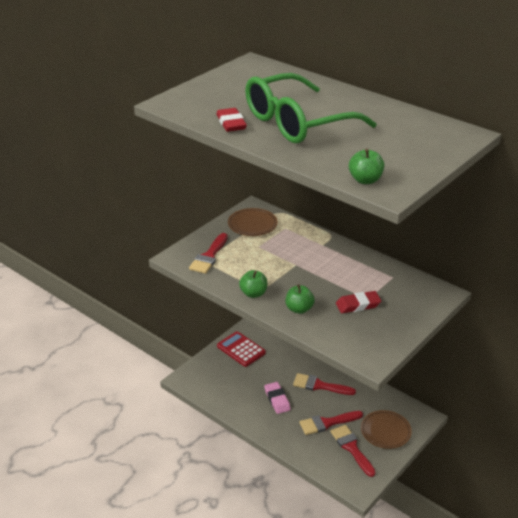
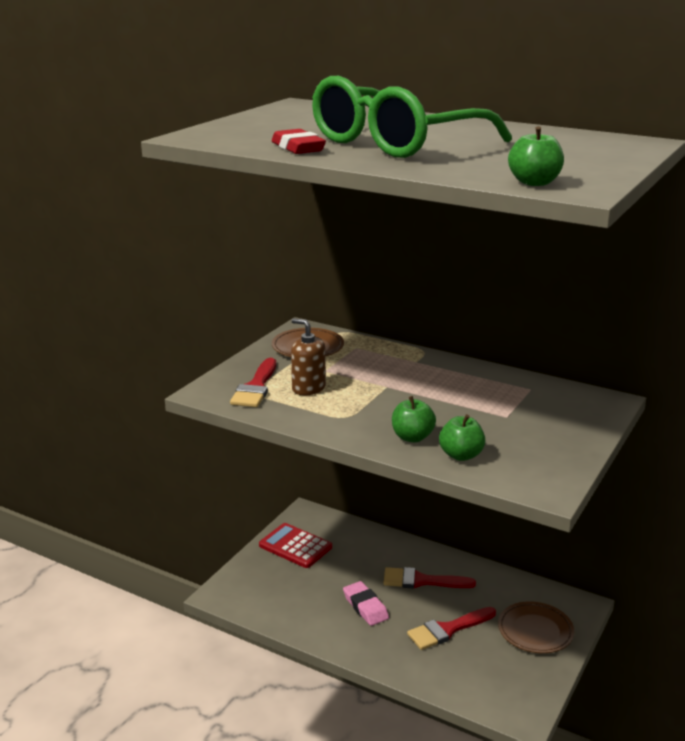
camera: 10 degrees left, 10 degrees down
green apple [239,270,267,298] -> green apple moved to [439,414,485,461]
red brush [331,425,375,477] -> none
red eraser [336,291,381,313] -> none
none -> brown soap dispenser [291,318,326,396]

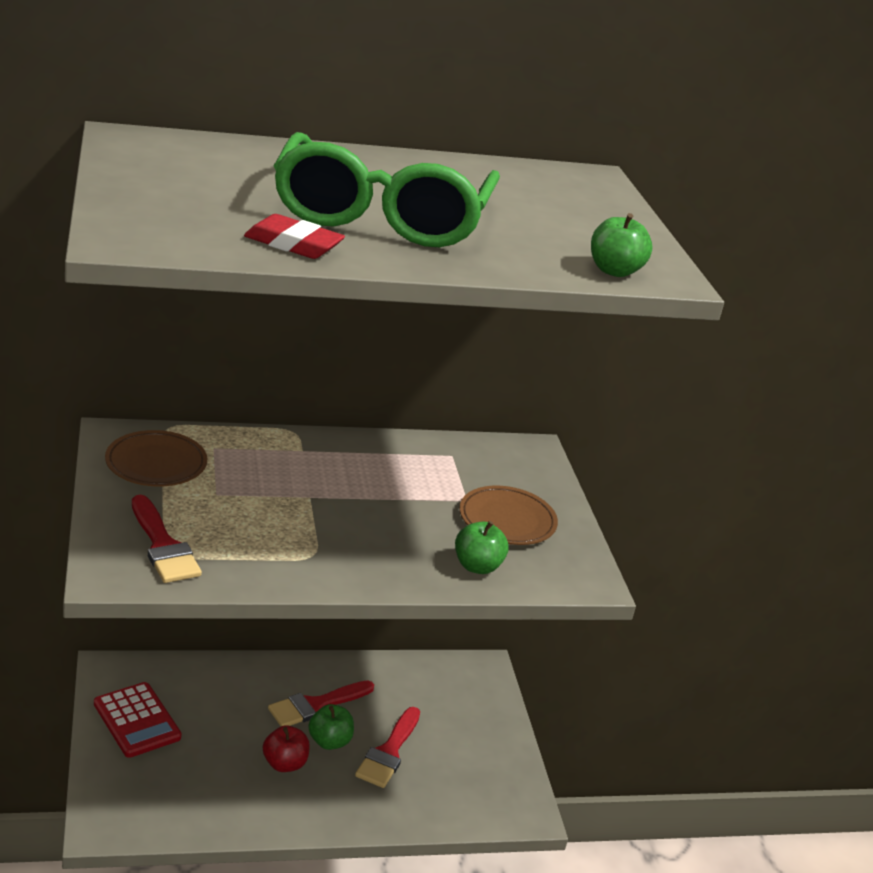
camera: 45 degrees left, 5 degrees up
red calculator [259,523,332,568] -> red calculator turned 120 degrees counterclockwise [94,682,182,758]
brown soap dispenser [291,318,326,396] -> none
pink eraser [343,581,389,626] -> red apple [263,725,310,772]
green apple [392,396,436,442] -> green apple moved to [308,704,354,750]
brown plate [498,601,575,653] -> brown plate moved to [459,486,558,545]

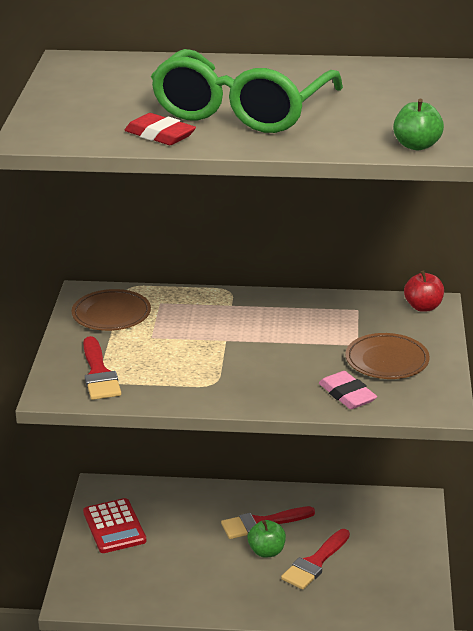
camera: 20 degrees right, 0 degrees up
red apple [263,725,310,772] -> red apple moved to [404,270,444,312]
green apple [455,521,509,574] -> pink eraser [319,371,377,409]

